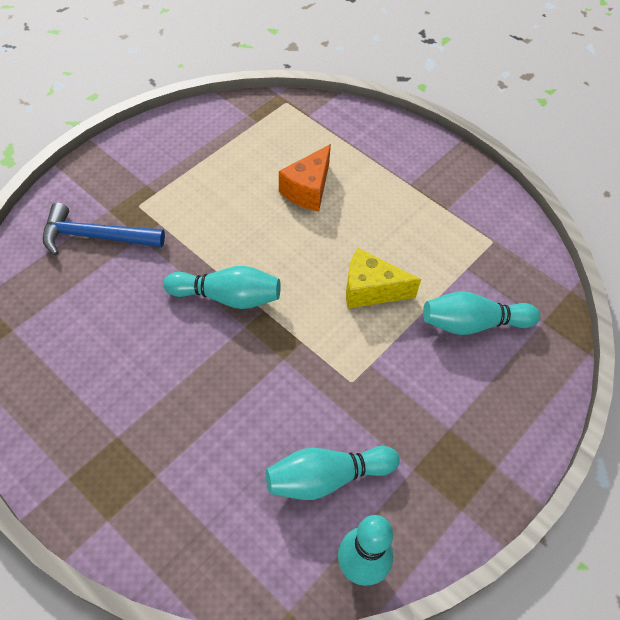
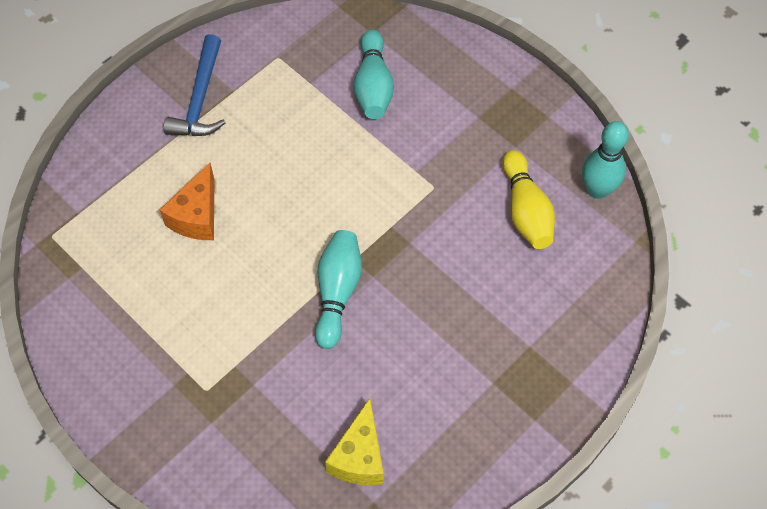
camera: 85 degrees left, 5 degrees up
blue hammer [43,203,165,255] -> blue hammer moved to [164,34,225,136]
turquoise bowling pin [266,446,400,500] -> yellow bowling pin [502,150,555,249]
orange cheese [279,144,331,211] -> orange cheese turned 75 degrees clockwise [160,163,214,240]
yellow cheese [346,248,421,308] -> yellow cheese moved to [325,398,384,485]

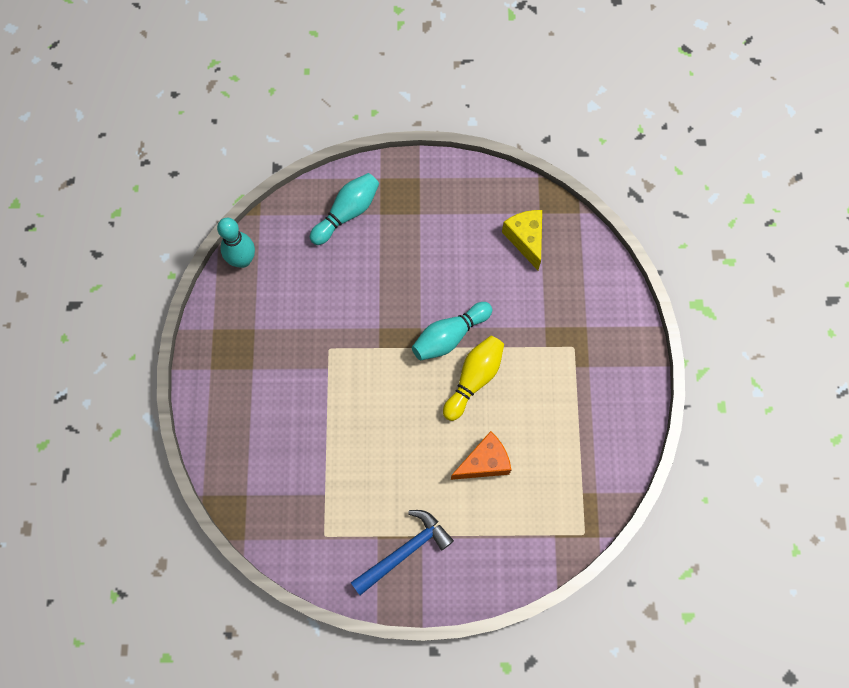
camera: 135 degrees left, 10 degrees up
yellow cheese [325,398,384,485] -> yellow cheese turned 75 degrees counterclockwise [502,210,542,270]
turquoise bowling pin [354,29,394,119] -> turquoise bowling pin moved to [310,173,379,245]
yellow bowling pin [502,150,555,249] -> yellow bowling pin moved to [443,336,504,421]

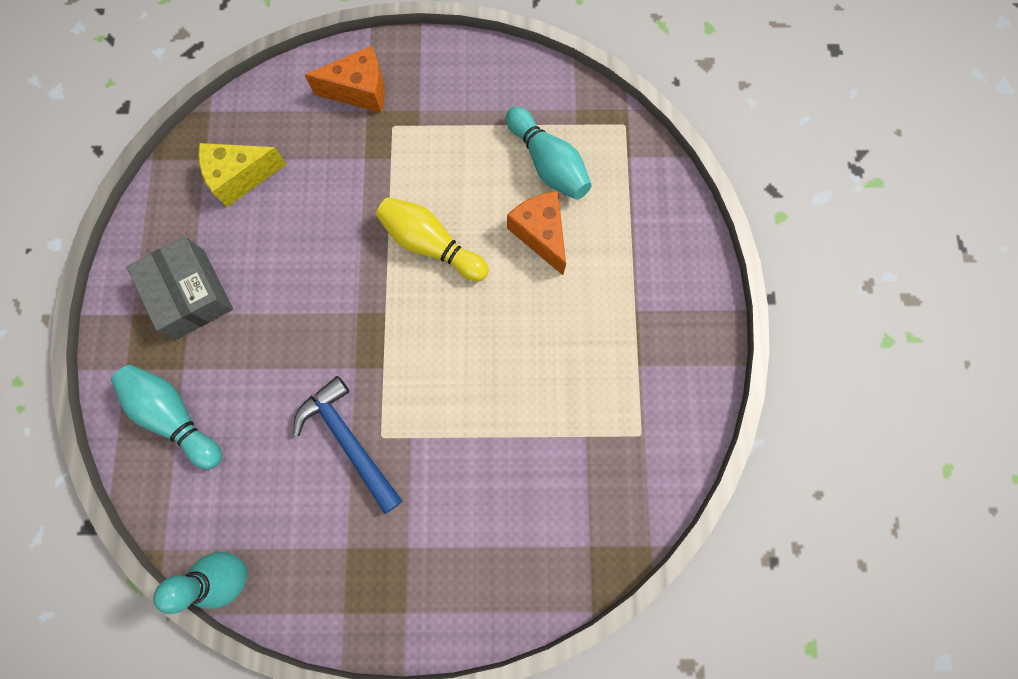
camera: 90 degrees left, 5 degrees up
blue hammer [351,510,454,595] -> blue hammer moved to [293,376,402,514]
turquoise bowling pin [412,302,492,360] -> turquoise bowling pin moved to [506,107,592,200]
none -> grey box [126,237,233,339]
none -> orange cheese [305,46,385,113]

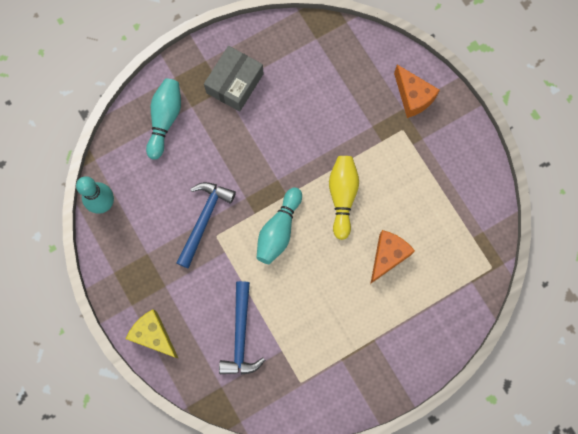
camera: 60 degrees right, 0 degrees up
yellow cheese [198,143,286,207] -> yellow cheese moved to [126,309,179,359]
turquoise bowling pin [506,107,592,200] -> turquoise bowling pin moved to [257,187,302,264]
none -> blue hammer [219,281,265,375]

